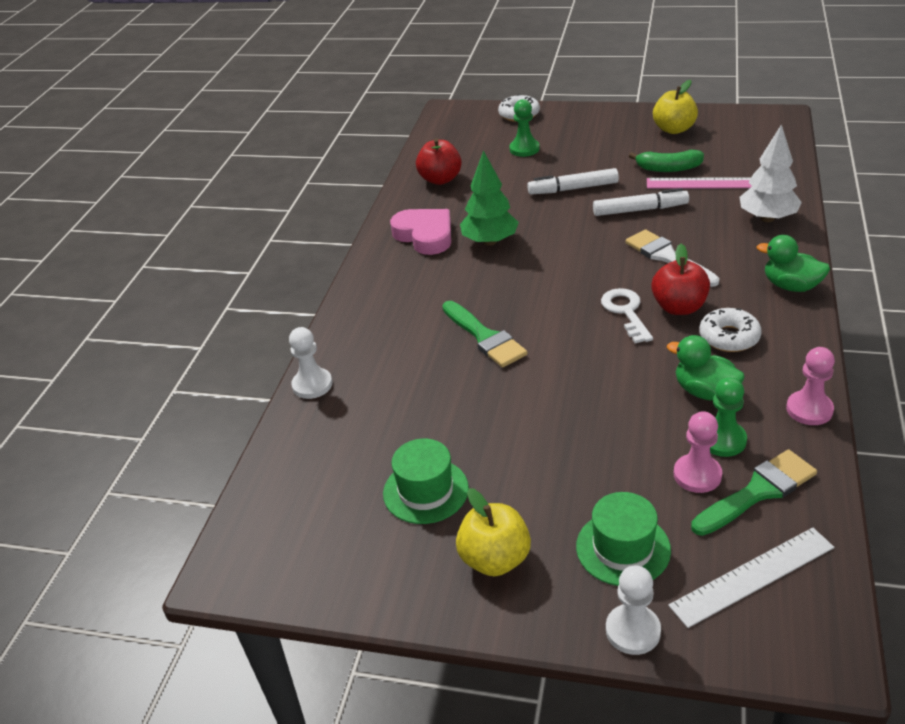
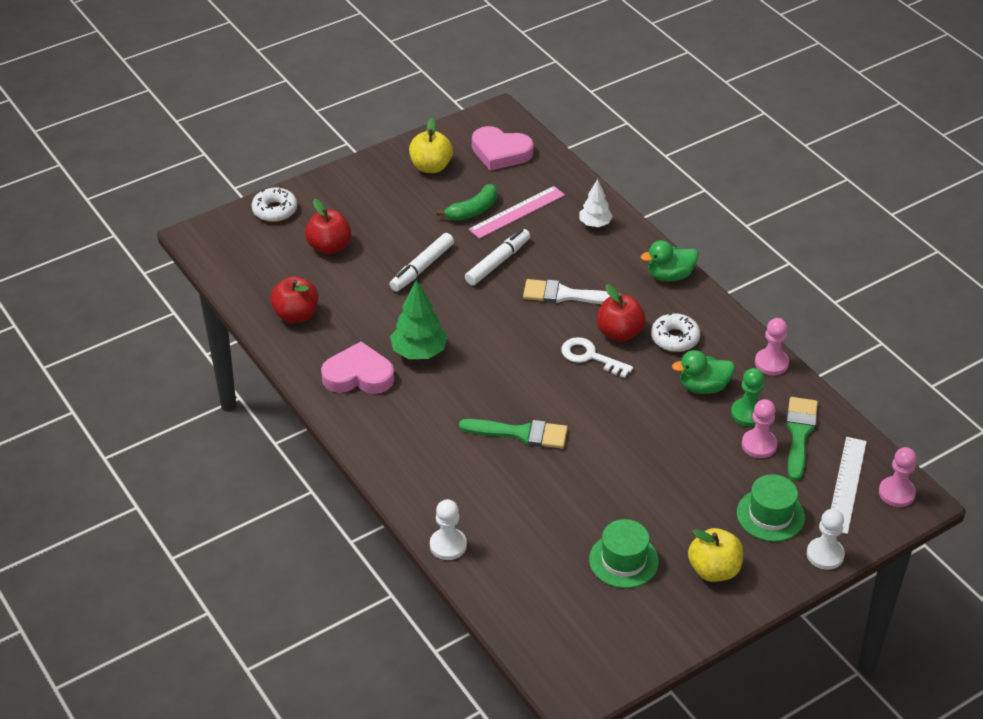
camera: 50 degrees left, 5 degrees up
green pawn [509,99,540,157] -> red apple [305,199,351,254]
white tree [740,124,802,222] -> white tree [579,179,613,227], size x0.64
none -> pink heart [472,126,533,171]
none -> pink pawn [879,447,917,507]

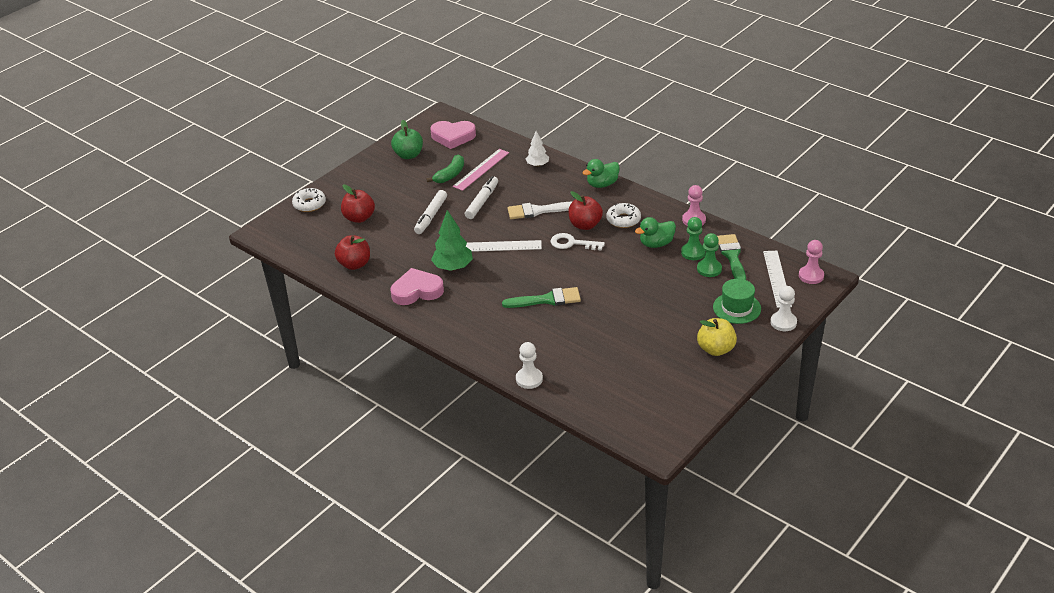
camera: 15 degrees left, 5 degrees down
yellow apple [409,118,453,173] -> green apple [391,120,423,159]
green hat [589,519,659,588] -> none
pink pawn [742,399,777,458] -> green pawn [697,233,722,277]
none -> white ruler [466,240,542,252]

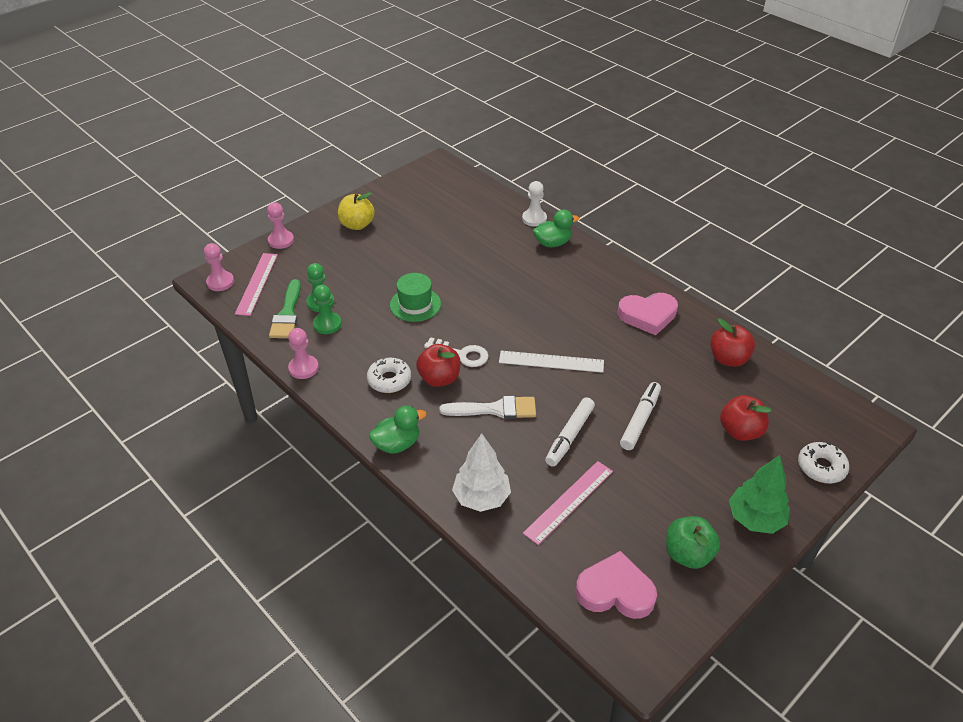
camera: 175 degrees left, 5 degrees up
green banana [427,154,464,183] -> none
green tree [431,210,473,271] -> green tree moved to [729,455,790,534]
green brush [502,287,581,308] -> none
white tree [526,131,549,167] -> white tree [452,433,511,512], size x1.57
green duck [635,217,676,248] -> green duck moved to [533,210,579,247]
green hat [713,279,761,324] -> green hat moved to [390,273,441,322]
white ruler [763,251,792,308] -> pink ruler [235,253,278,316]
white pawn [770,286,797,331] -> pink pawn [267,202,294,249]

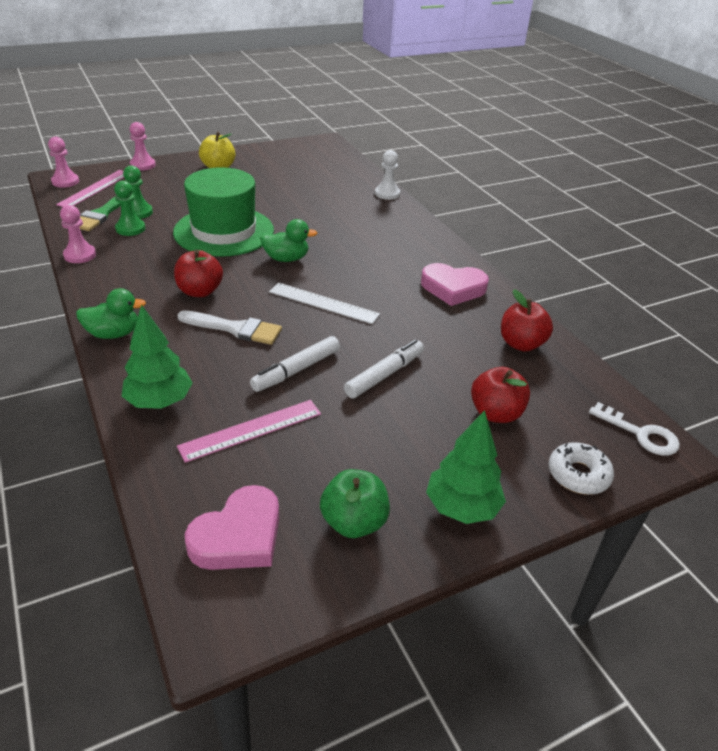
camera: 15 degrees right, 5 degrees down
white donut [367,357,411,393] -> none
green hat [390,273,441,322] -> green hat [173,167,274,257], size x1.88
white key [424,337,489,367] -> white key moved to [589,402,680,456]
white tree [452,433,511,512] -> green tree [122,305,193,409]
green duck [533,210,579,247] -> green duck moved to [260,219,317,262]
pink heart [576,551,657,619] -> pink heart turned 105 degrees clockwise [185,485,279,570]

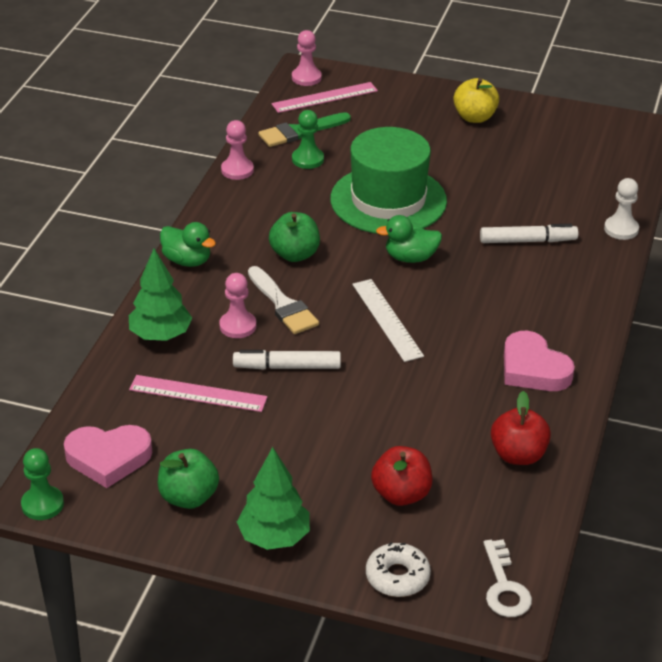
camera: 45 degrees right, 0 degrees up
green pawn [123,165,153,219] -> green pawn moved to [21,448,64,520]
pink pawn [129,122,156,170] -> pink pawn moved to [219,273,256,338]
red apple [174,250,223,297] -> green apple [269,212,320,262]
green duck [260,219,317,262] -> green duck turned 135 degrees clockwise [376,215,442,263]
white marker [344,339,424,398] -> white marker moved to [480,224,578,243]

